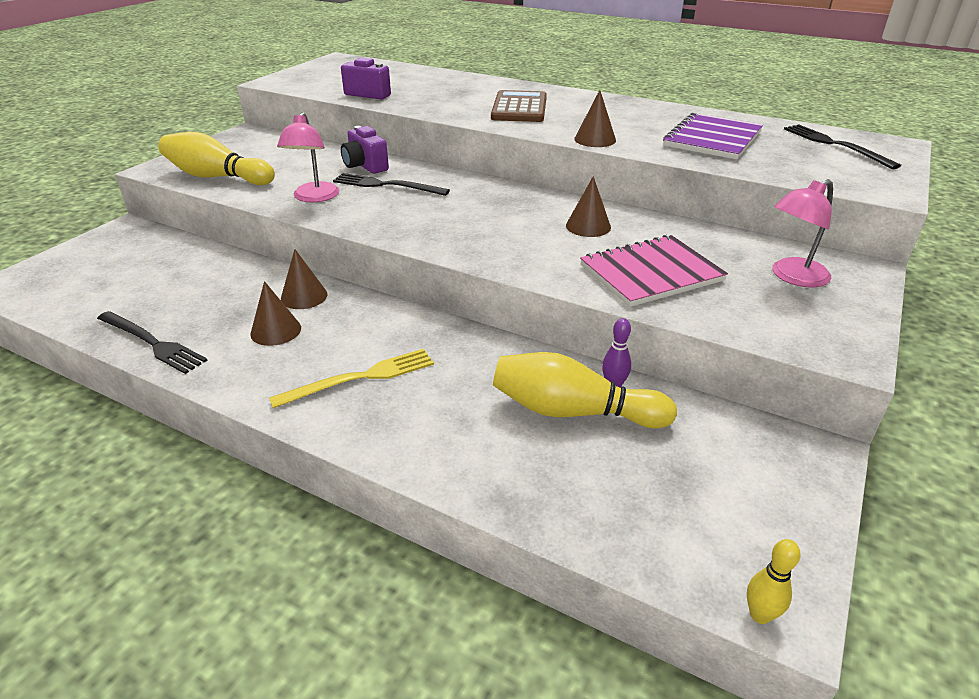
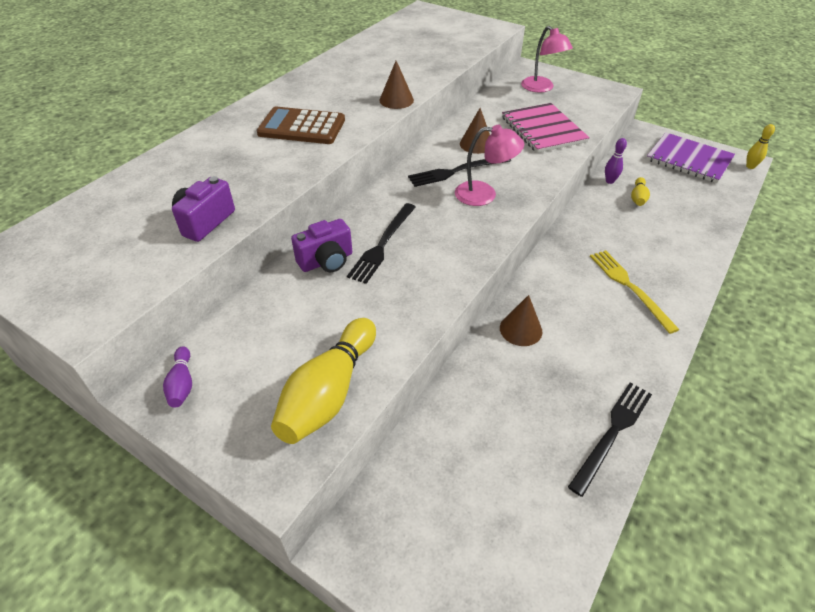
camera: 85 degrees left, 10 degrees up
brown cone [251,281,301,346] -> none
pink lamp [277,112,339,202] -> pink lamp moved to [455,125,524,206]
yellow bowling pin [493,352,677,428] -> yellow bowling pin [631,177,650,206], size x0.47
purple notebook [663,112,763,160] -> purple notebook moved to [646,132,735,183]
black fork [784,125,901,169] -> black fork moved to [408,159,511,187]
none -> purple bowling pin [163,346,192,408]

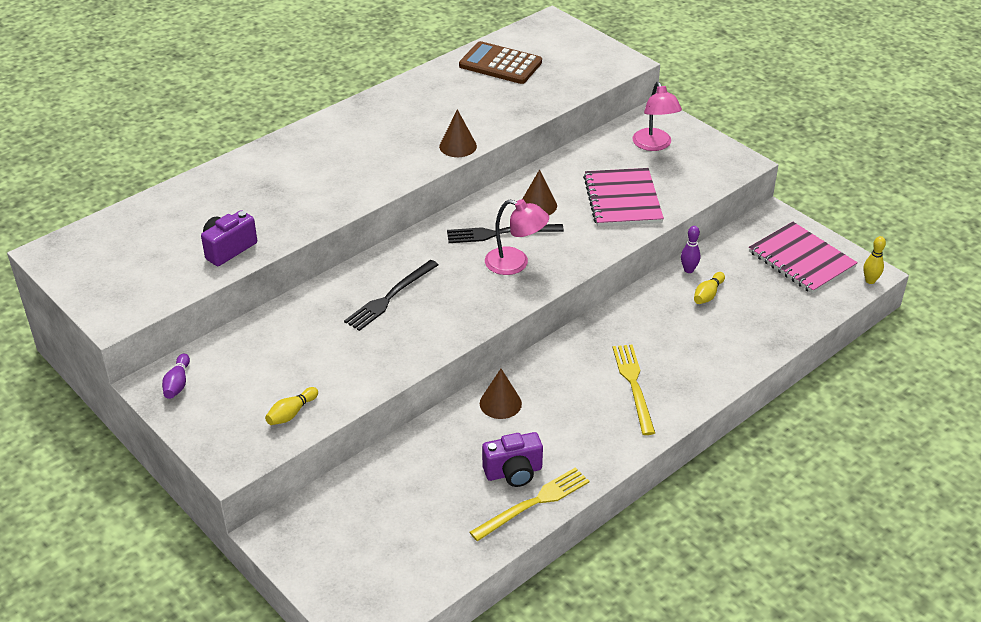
camera: 15 degrees right, 5 degrees down
brown calculator [256,107,345,144] -> brown calculator moved to [459,41,542,84]
yellow bowling pin [271,318,376,444] -> yellow bowling pin [265,387,318,425], size x0.47
purple camera [291,219,352,272] -> purple camera moved to [482,432,543,487]
black fork [568,382,652,497] -> yellow fork [470,467,590,541]
purple notebook [646,132,735,183] -> pink notebook [749,222,858,294]

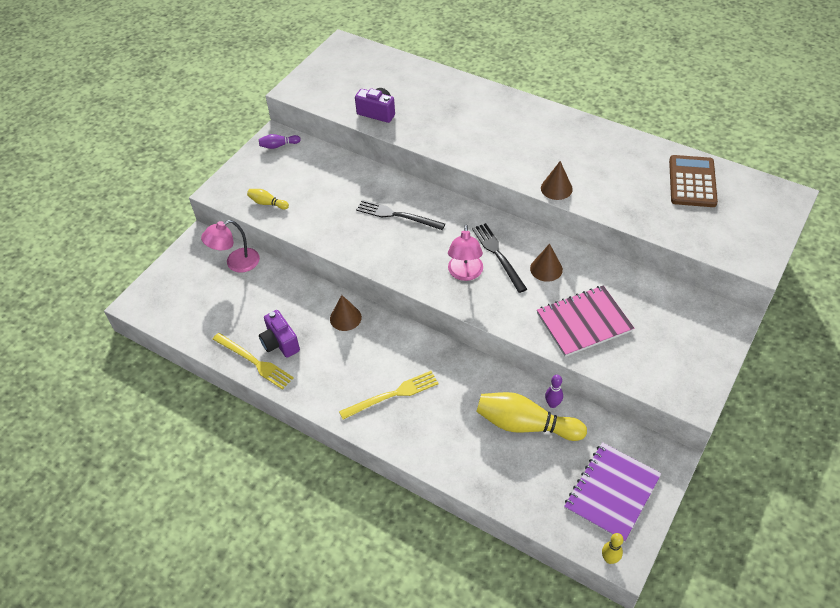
camera: 75 degrees right, 10 degrees up
pink lamp [632,82,682,151] -> pink lamp moved to [201,220,260,273]
yellow bowling pin [694,272,725,304] -> yellow bowling pin [476,392,587,441], size x2.12
pink notebook [749,222,858,294] -> purple notebook [564,442,661,542]

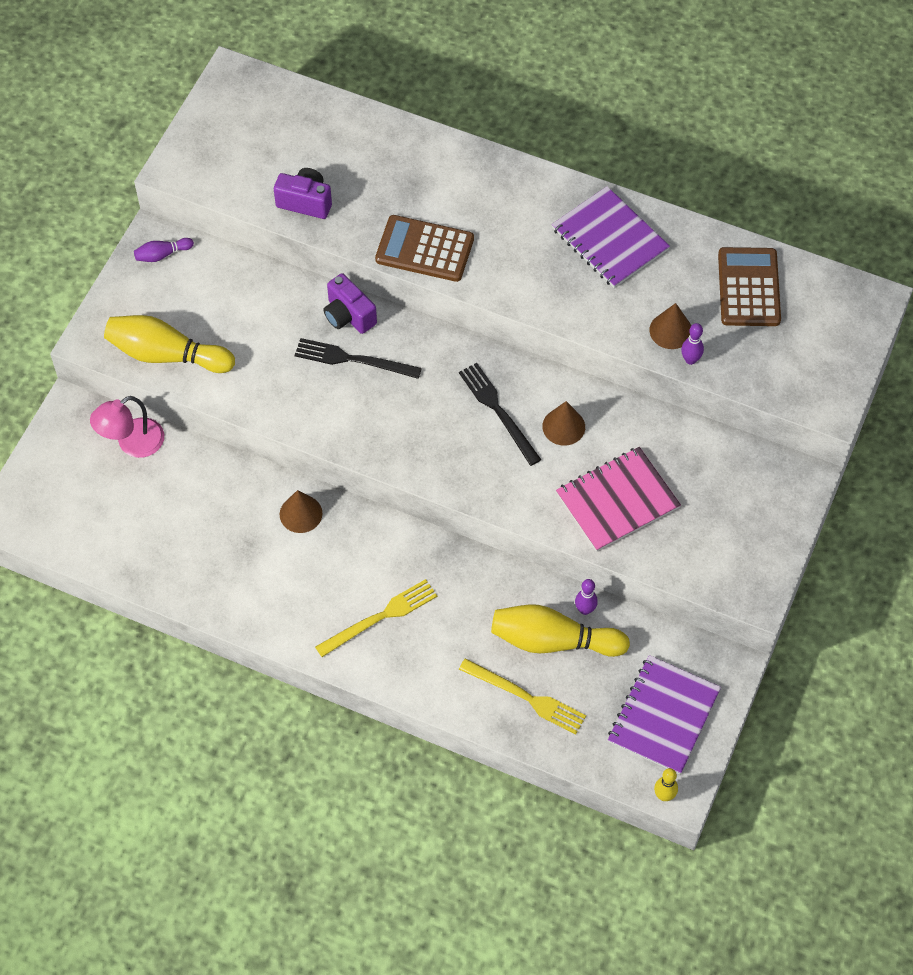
camera: 10 degrees left, 10 degrees up
yellow fork [213,333,294,390] -> yellow fork moved to [459,658,586,734]
yellow bowling pin [247,189,289,209] -> yellow bowling pin [104,315,235,373], size x2.12
purple camera [259,310,300,358] -> purple camera moved to [324,273,377,334]
pink lamp [448,225,483,281] -> none
brown cone [541,161,573,200] -> brown cone moved to [650,303,691,349]
none -> brown calculator [375,215,474,282]
none -> purple notebook [552,186,670,288]
none -> purple bowling pin [681,323,704,365]

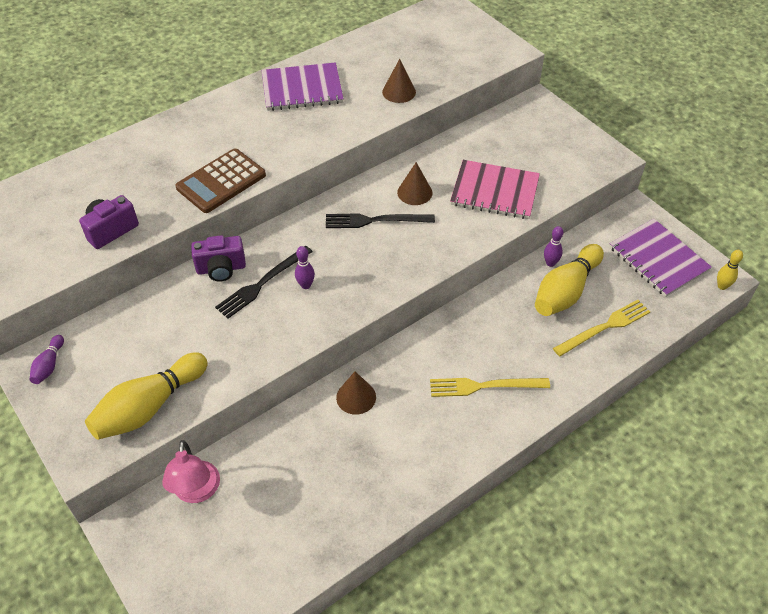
camera: 60 degrees left, 10 degrees down
yellow fork [315,579,437,657] -> yellow fork turned 90 degrees counterclockwise [430,378,550,397]
pink notebook [556,447,681,552] -> pink notebook turned 75 degrees counterclockwise [450,160,540,219]
purple bowling pin [681,323,704,365] -> purple bowling pin moved to [295,246,315,289]
brown calculator [718,247,781,326] -> none

